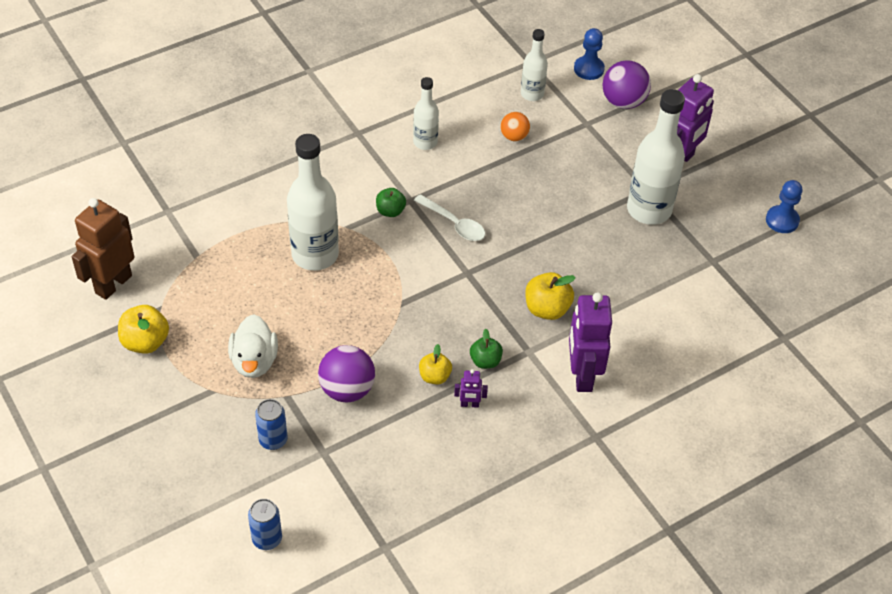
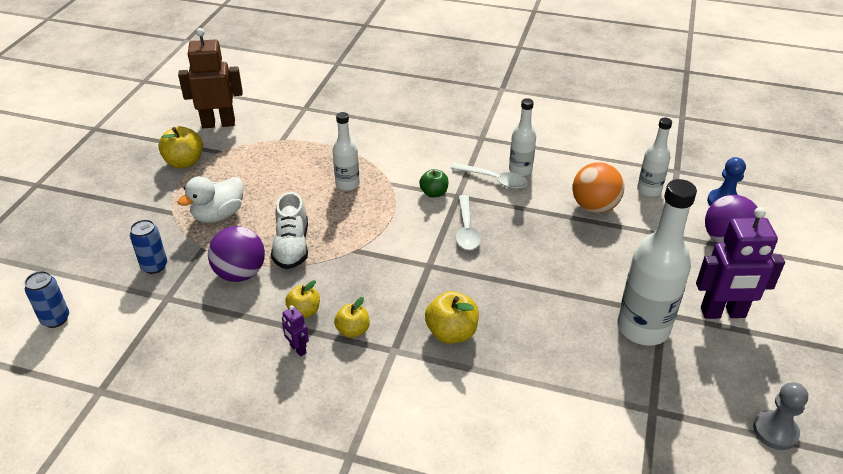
camera: 50 degrees right, 10 degrees down
white bottle [287,134,339,271] -> white bottle [332,112,360,191], size x0.56
green apple [470,329,503,369] -> yellow apple [334,297,369,338]
orange ball [501,112,530,141] -> orange ball [572,162,624,213], size x1.66
purple robot [569,292,612,392] -> none
blue pawn [766,180,803,233] -> grey pawn [753,382,808,450]
none -> white shoe [271,192,308,269]
none -> white spoon [450,163,528,189]

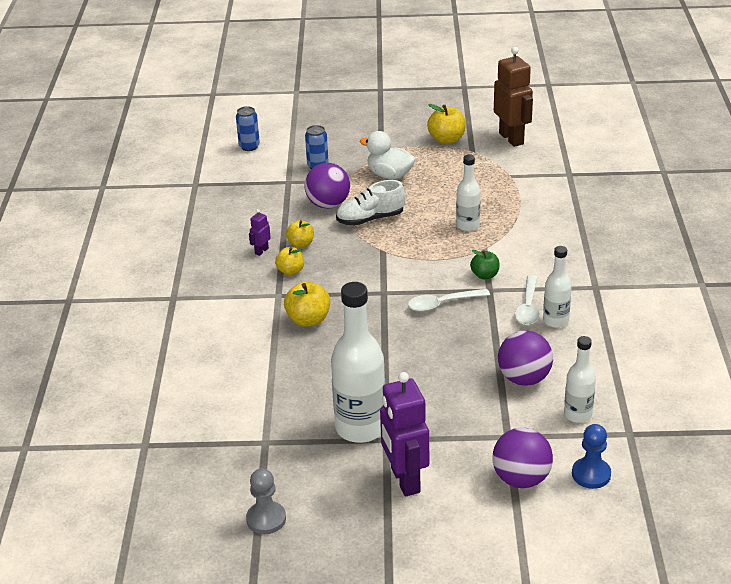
camera: 75 degrees right, 5 degrees down
orange ball [572,162,624,213] -> purple ball [498,330,553,386]

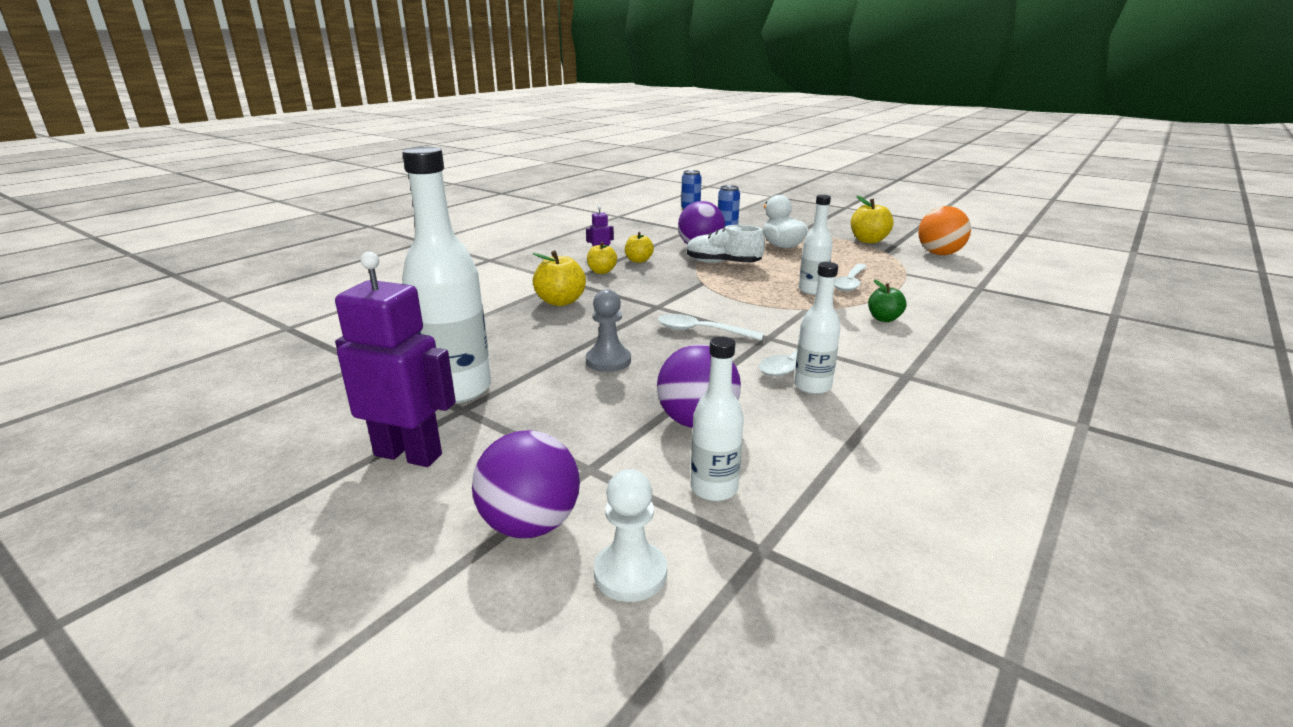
camera: 35 degrees right, 10 degrees down
grey pawn [246,468,286,534] -> grey pawn moved to [586,289,631,372]
purple robot [380,372,429,496] -> purple robot turned 90 degrees clockwise [335,251,456,467]
green apple [470,250,500,279] -> green apple moved to [868,279,906,322]
brown robot [494,47,533,147] -> orange ball [918,206,971,255]
blue pawn [572,424,611,489] -> white pawn [594,469,667,602]
none -> white spoon [834,264,867,291]

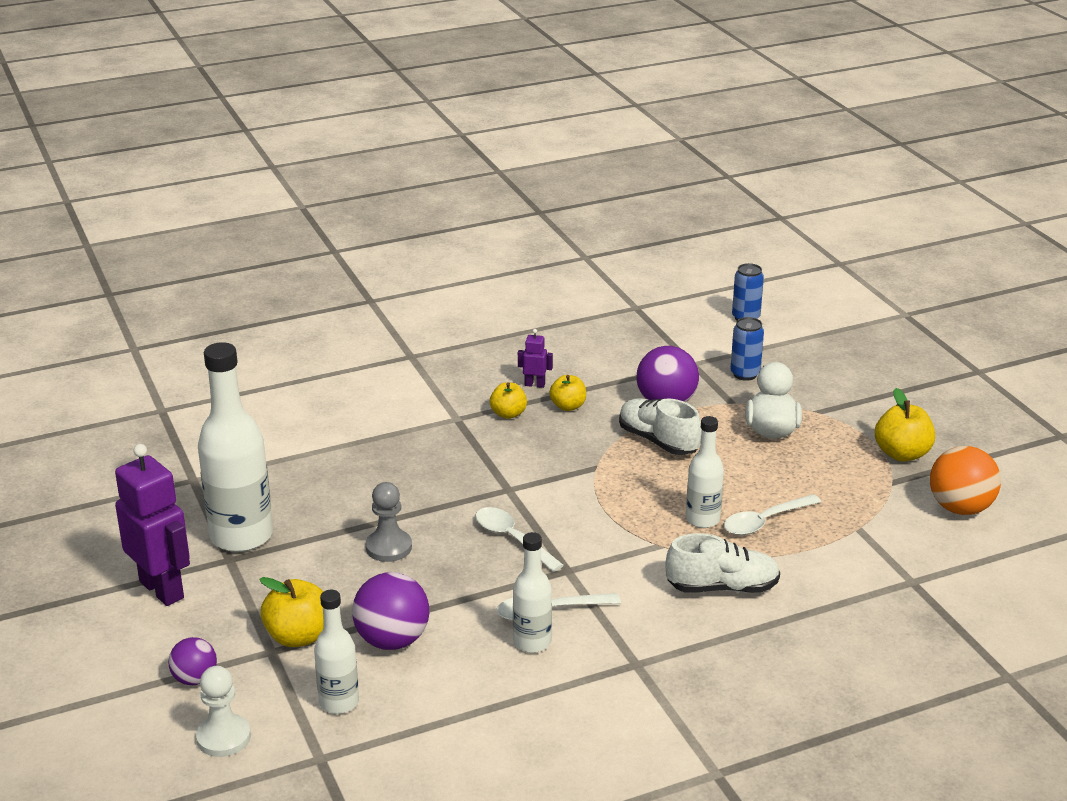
camera: 30 degrees right, 5 degrees up
purple ball [472,430,580,538] -> purple ball [168,637,217,685], size x0.60
yellow apple [532,250,586,306] -> yellow apple moved to [259,577,324,647]
green apple [868,279,906,322] -> white shoe [666,533,780,593]

